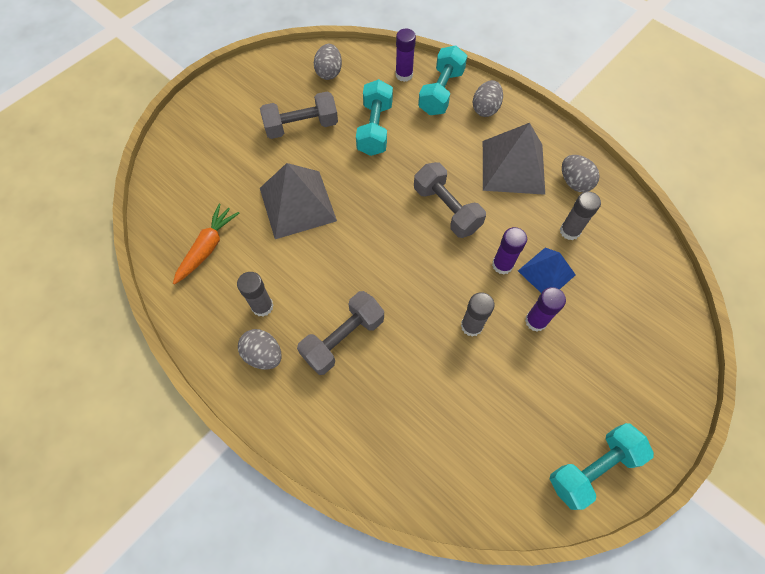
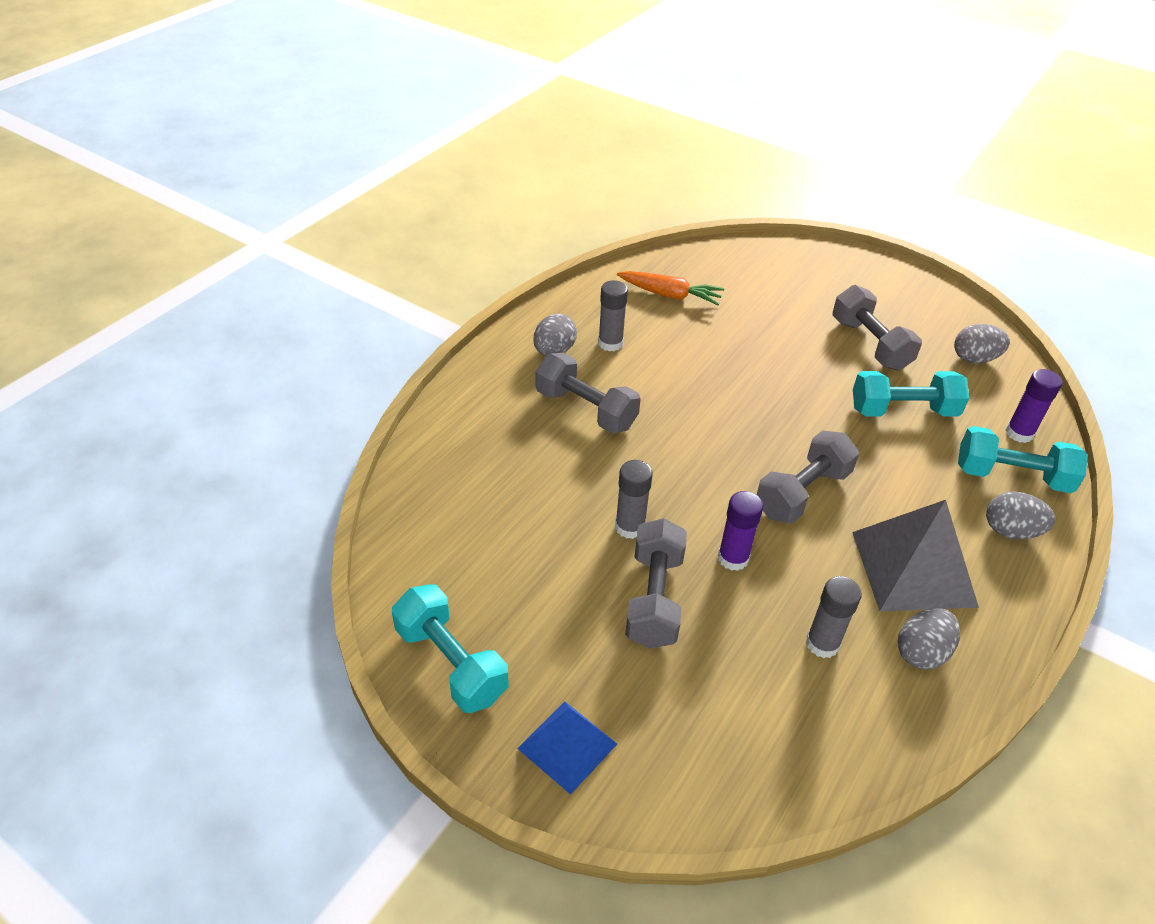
camera: 80 degrees right, 20 degrees down
grey pyramid [260,163,337,239] -> none
blue pyramid [518,247,576,293] -> blue pyramid moved to [517,701,617,795]
purple glue stick [525,287,566,331] -> grey dumbbell [625,518,687,648]

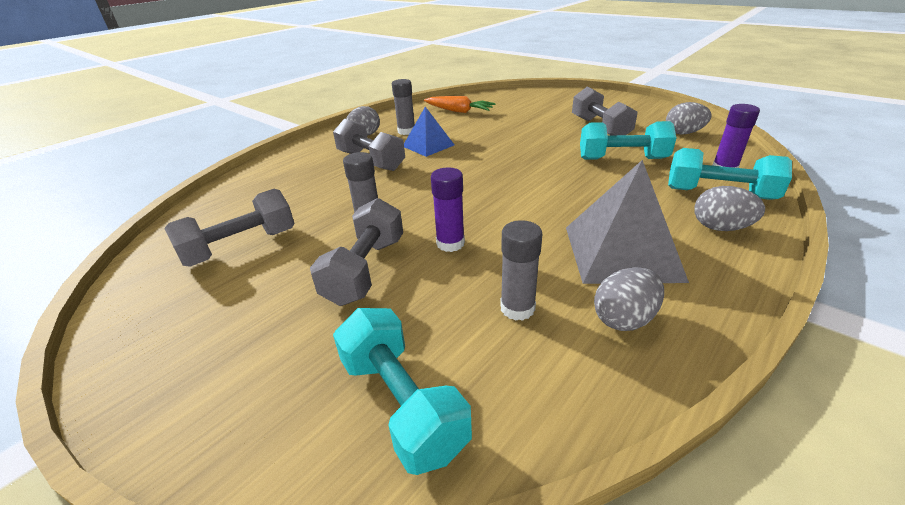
camera: 10 degrees right, 10 degrees down
turquoise dumbbell [392,584,509,713] -> turquoise dumbbell moved to [333,308,472,475]
blue pyramid [517,701,617,795] -> blue pyramid moved to [404,107,454,157]
grey dumbbell [757,430,859,523] -> grey dumbbell moved to [164,189,295,267]

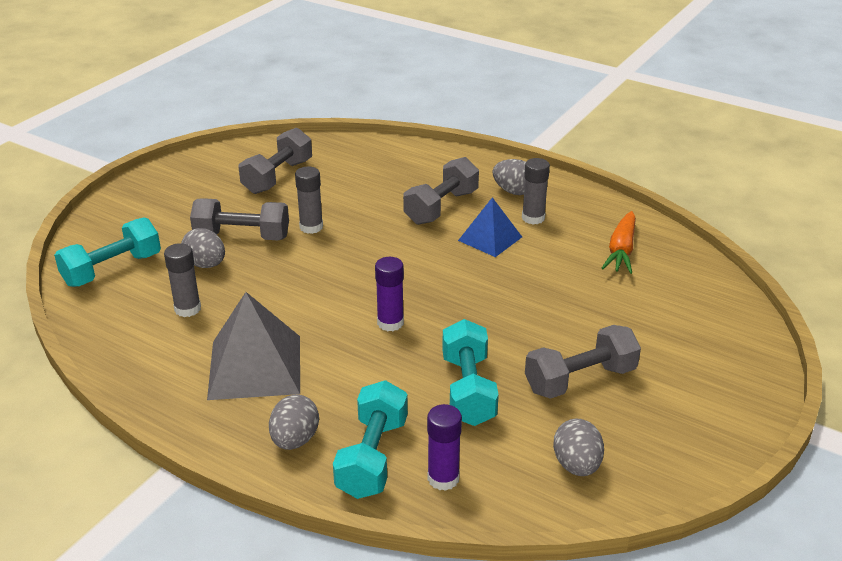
camera: 80 degrees right, 0 degrees up
grey dumbbell [164,189,295,267] -> grey dumbbell turned 75 degrees clockwise [239,127,312,194]
purple glue stick [431,168,465,252] -> purple glue stick moved to [375,257,404,331]
grey egg [594,267,664,331] -> grey egg moved to [181,228,225,268]

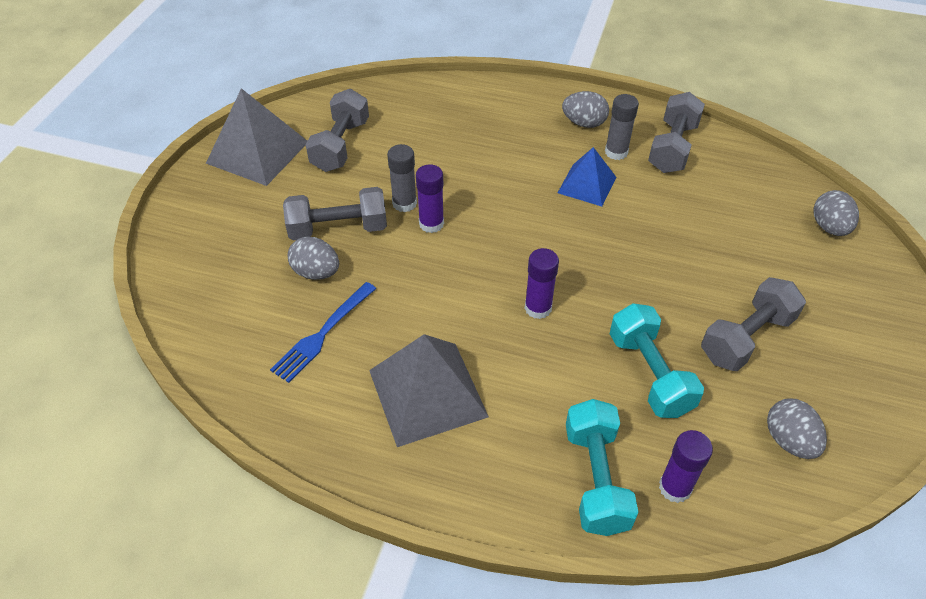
camera: 15 degrees left, 15 degrees up
turquoise dumbbell [54,217,161,287] -> none
grey glue stick [164,243,201,317] -> blue fork [270,282,376,383]
grey egg [269,394,319,450] -> grey egg moved to [813,190,859,236]
grey dumbbell [403,157,479,225] -> grey dumbbell moved to [648,92,705,173]
orange carrot [602,211,636,274] -> none
none -> grey pyramid [206,88,307,186]
none -> purple glue stick [416,164,444,233]

